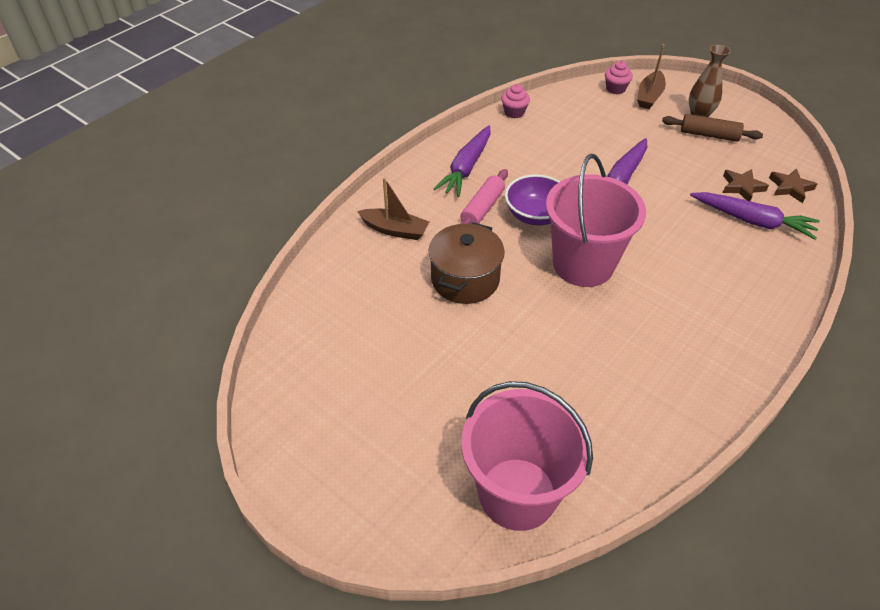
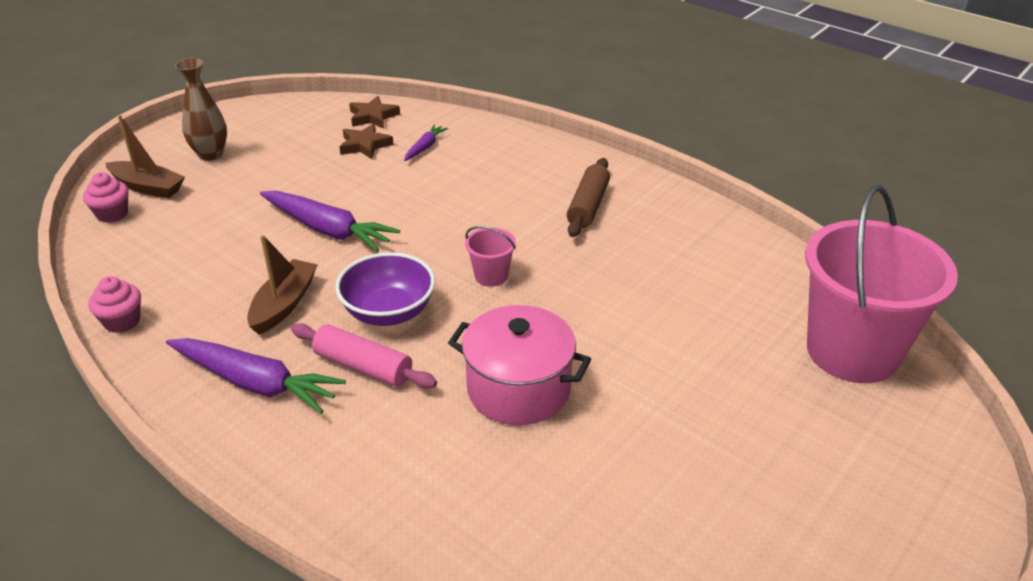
camera: 90 degrees left, 10 degrees down
brown boat [357,178,429,240] -> brown boat moved to [247,235,318,335]
brown pot [429,222,505,304] -> pink pot [448,305,591,425]
pink bucket [546,154,646,287] -> pink bucket [465,226,516,287], size x0.41
brown rolling pin [662,114,763,142] -> brown rolling pin moved to [567,158,610,237]
purple carrot [690,192,820,239] -> purple carrot [404,124,448,161], size x0.51

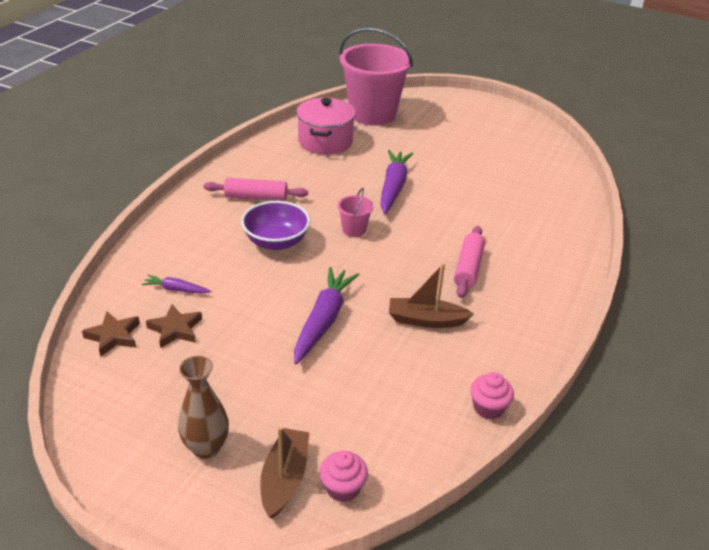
camera: 105 degrees left, 0 degrees up
purple carrot [166,338,346,414] -> purple carrot moved to [380,150,413,214]
purple bowl [335,252,435,326] -> purple bowl moved to [241,201,310,250]
pink pot [448,305,591,425] -> pink pot moved to [296,98,356,155]
brown rolling pin [567,158,610,237] -> pink rolling pin [204,178,308,201]

